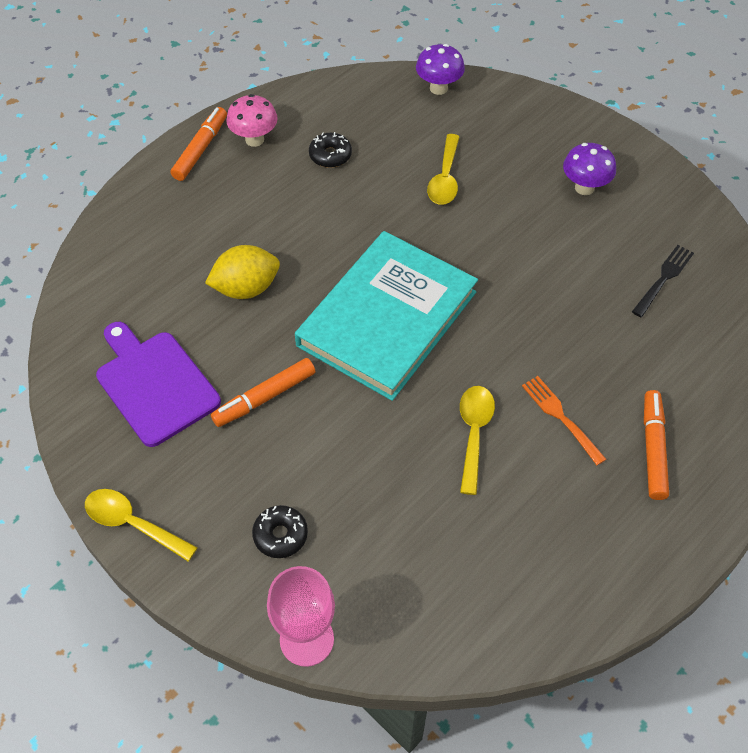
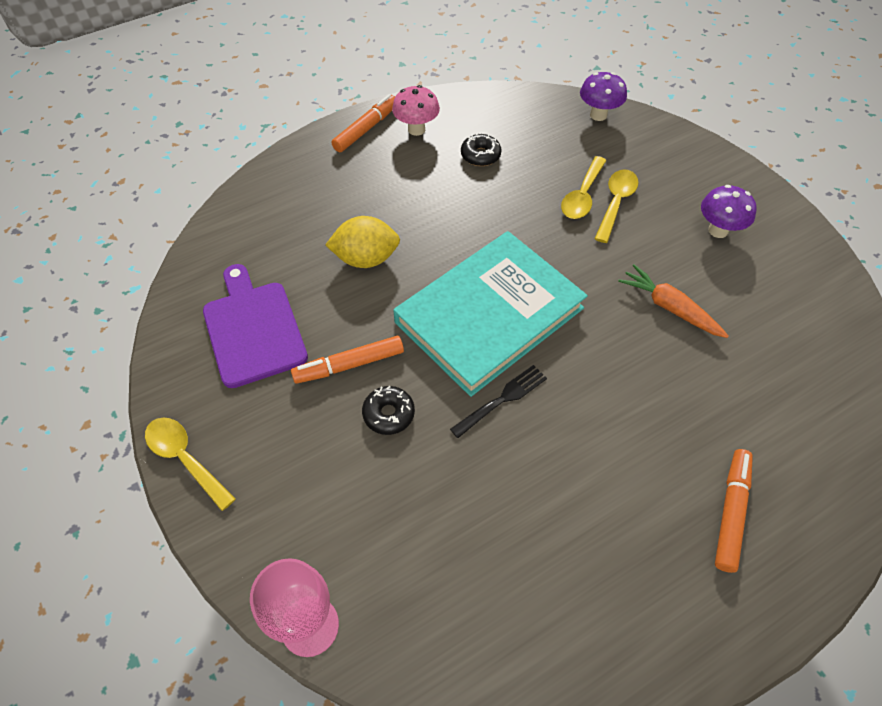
camera: 15 degrees right, 0 degrees up
black donut [252,505,308,558] -> black donut moved to [362,386,415,435]
yellow spoon [460,386,495,495] -> yellow spoon moved to [594,169,638,243]
orange fork [522,376,606,465] -> none
black fork [632,245,694,317] -> black fork moved to [450,365,547,438]
none -> orange carrot [618,264,729,338]

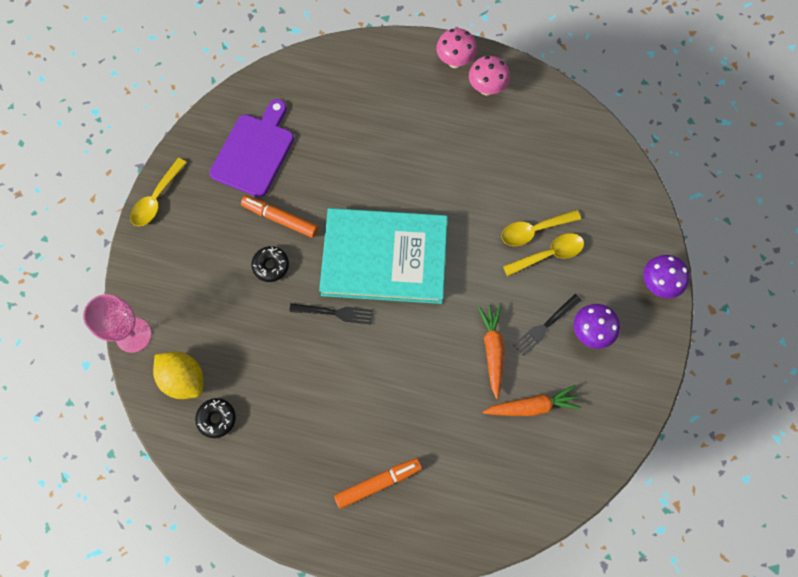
camera: 45 degrees right, 15 degrees up
yellow spoon [145,417,236,511] -> yellow spoon turned 150 degrees counterclockwise [130,158,187,226]
yellow lemon [325,216,400,268] -> yellow lemon moved to [153,352,203,399]
orange marker [332,94,395,152] -> pink mushroom [436,28,477,68]
black donut [461,133,502,166] -> black donut moved to [195,398,236,438]
purple mushroom [580,72,627,121] -> purple mushroom moved to [643,255,689,298]
none -> orange carrot [483,385,581,416]
none -> black fork [513,294,581,356]

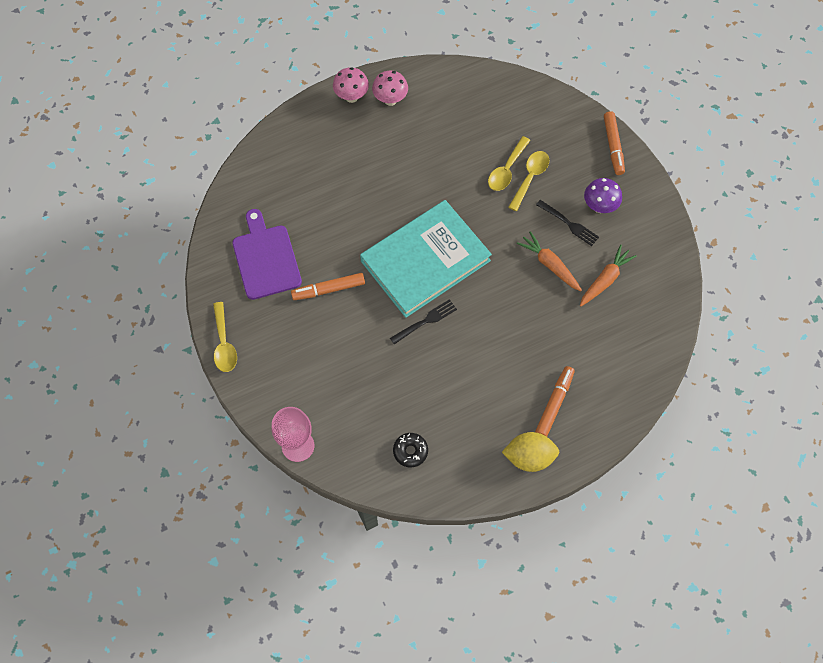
camera: 40 degrees left, 5 degrees down
yellow lemon [153,352,203,399] -> yellow lemon moved to [502,432,559,472]
black donut [251,246,289,282] -> none
black fork [513,294,581,356] -> black fork turned 60 degrees counterclockwise [536,200,599,246]
purple mushroom [643,255,689,298] -> orange marker [604,111,625,175]

